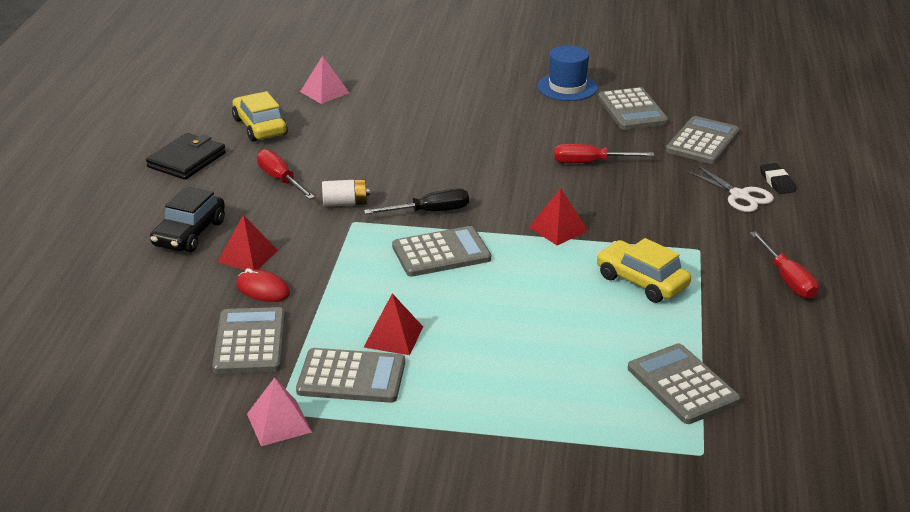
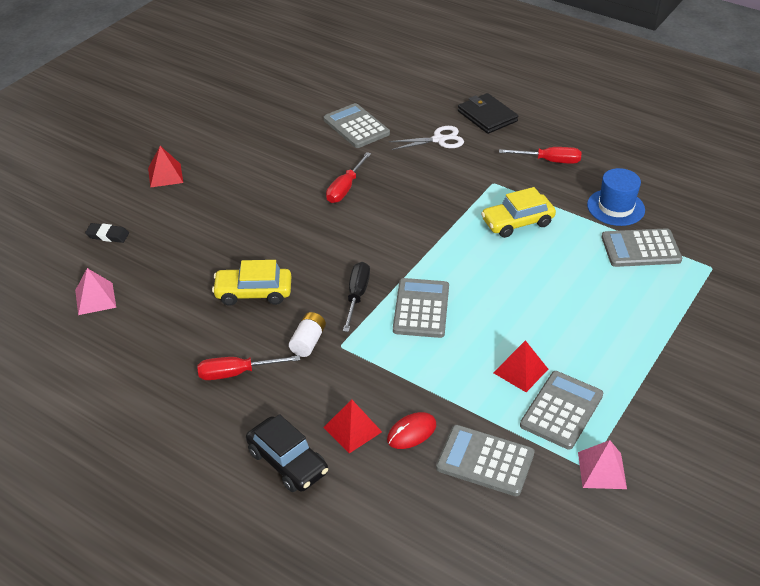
camera: 65 degrees left, 10 degrees up
black wallet [146,133,226,180] -> black wallet moved to [458,93,518,134]
yellow car [232,91,288,142] -> yellow car moved to [212,260,291,306]
red pyramid [529,188,588,245] -> red pyramid moved to [148,146,183,188]
blue hat [538,45,598,101] -> blue hat moved to [587,168,645,226]
grey calculator [598,87,668,130] -> none
black eraser [760,163,796,194] -> black eraser moved to [85,223,129,243]

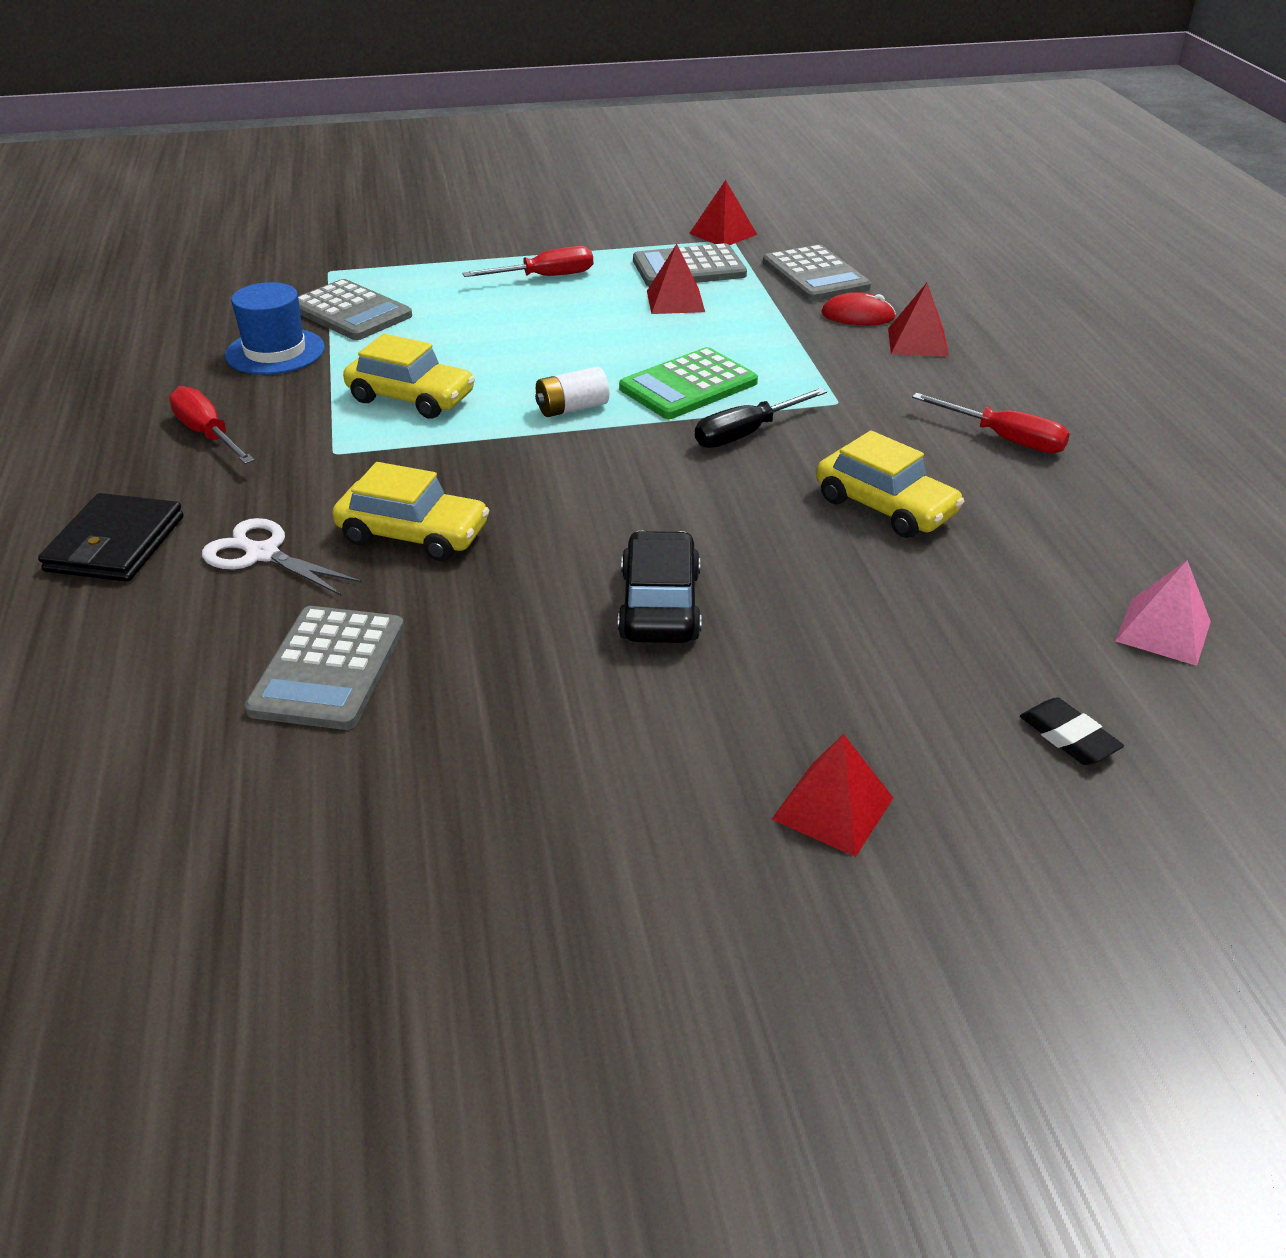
camera: 135 degrees left, 5 degrees down
black car [246,414,328,492] -> black car moved to [618,531,701,643]
white battery [289,312,326,357] -> white battery moved to [535,366,609,417]
red screwdriver [326,152,371,203] -> red screwdriver moved to [462,246,593,277]
grey calculator [393,278,449,338] -> green calculator [619,347,758,419]
pink pyramid [578,440,627,489] -> red pyramid [689,180,757,245]
none -> yellow car [332,462,489,561]

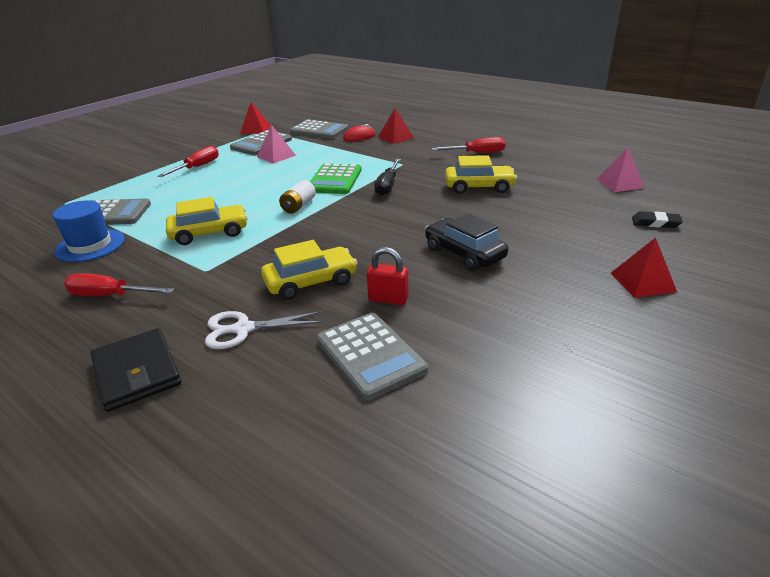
camera: 40 degrees left, 5 degrees down
red pyramid [647,244,705,314] -> pink pyramid [257,125,296,164]
none -> red padlock [367,247,408,305]

